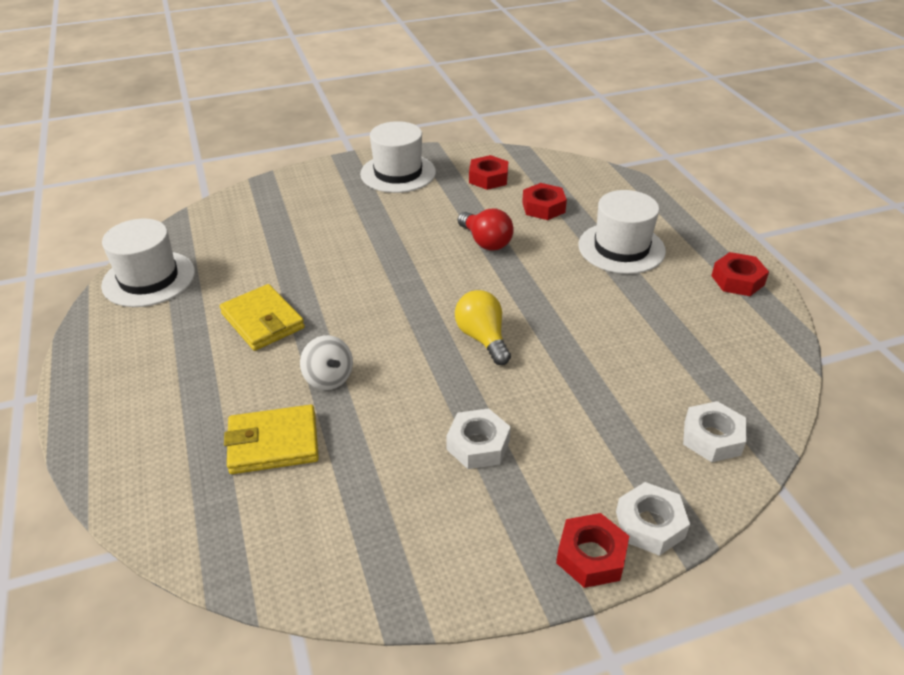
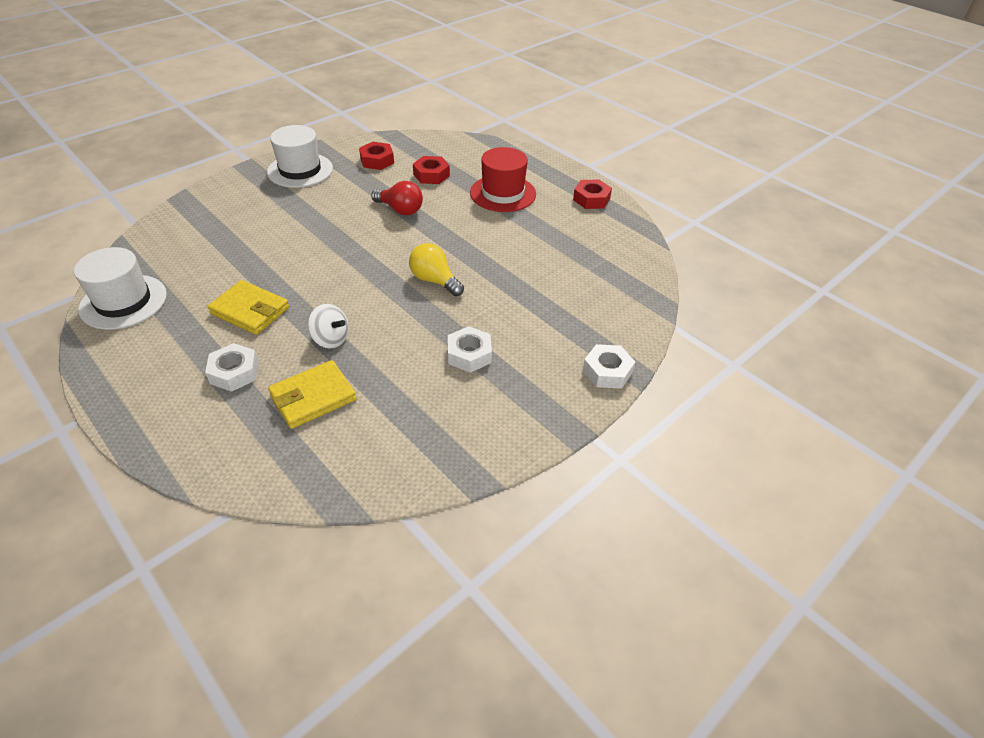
camera: 25 degrees left, 5 degrees up
red nut [556,513,629,588] -> none
white hat [578,190,666,274] -> red hat [470,147,536,212]
white nut [683,401,746,462] -> white nut moved to [205,343,259,392]

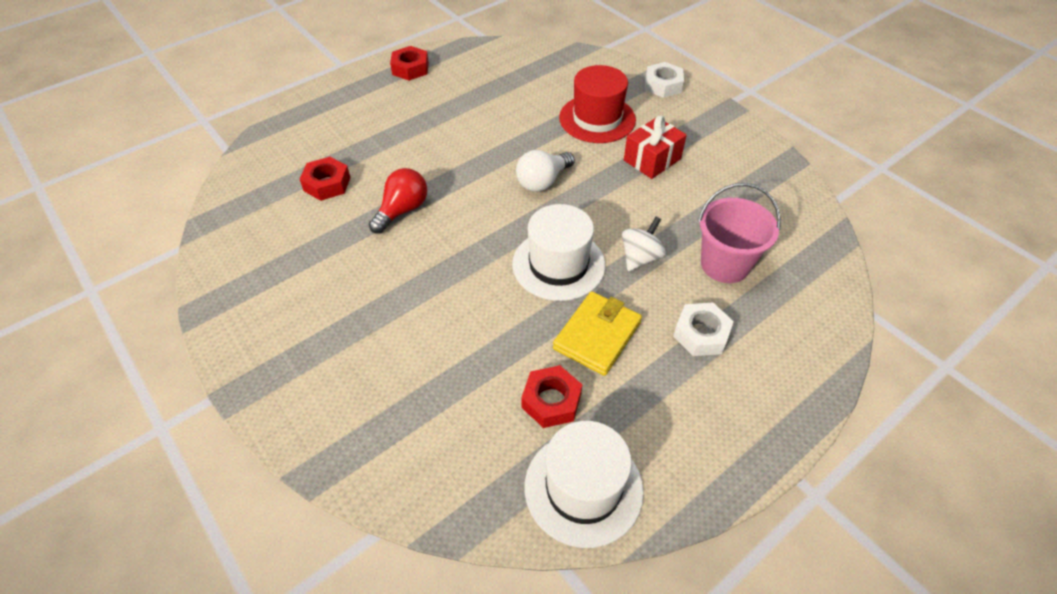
camera: 85 degrees left, 5 degrees up
white hat [267,125,333,188] -> white hat moved to [512,204,606,301]
yellow wallet [268,360,357,429] -> pink bucket [698,183,781,283]
red nut [359,142,394,170] -> red nut moved to [521,365,582,428]
yellow light bulb [409,243,464,296] -> white light bulb [516,150,575,192]
white nut [448,326,492,373] -> red gift [624,116,687,179]
red hat [470,147,536,212] -> red hat moved to [559,65,636,143]

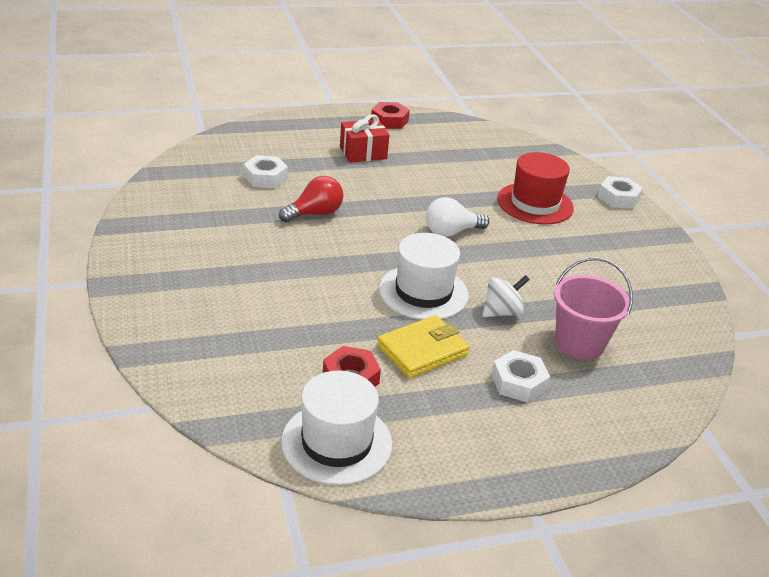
camera: 20 degrees right, 15 degrees down
red nut [299,157,351,201] -> white nut [244,155,288,188]
red gift [624,116,687,179] -> red gift moved to [340,114,389,163]

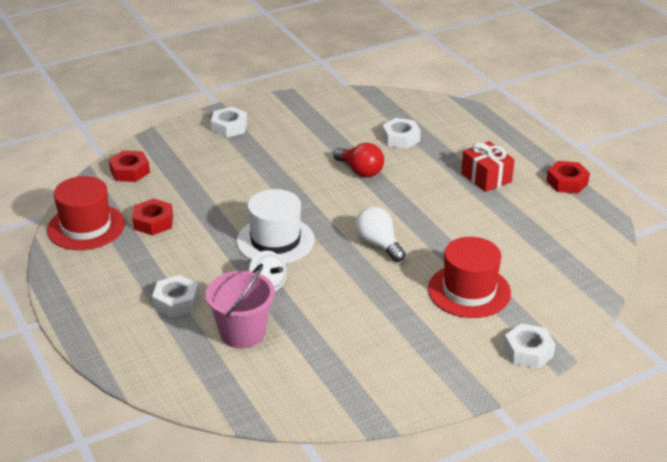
camera: 80 degrees right, 0 degrees up
white hat [281,371,392,485] -> red hat [47,176,125,250]
yellow wallet [377,315,469,378] -> none
none -> red nut [109,150,150,182]
none -> white nut [211,107,247,138]

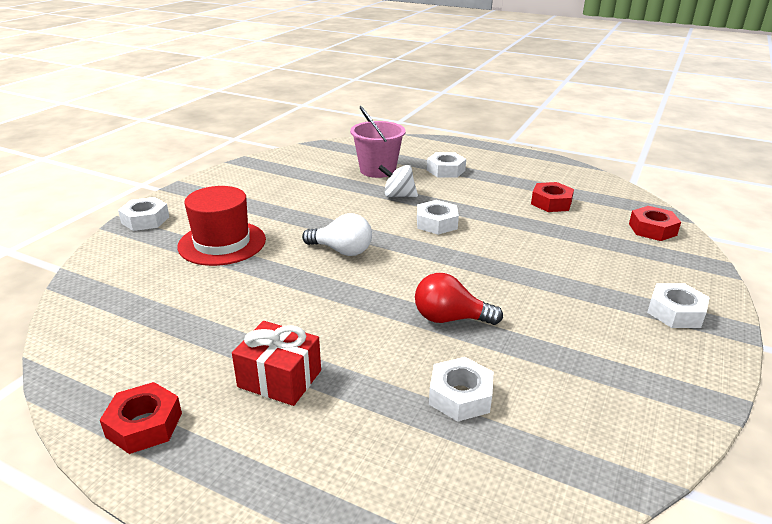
camera: 145 degrees right, 5 degrees down
red hat [47,176,125,250] -> none
white hat [236,189,315,264] -> white nut [417,200,459,235]

